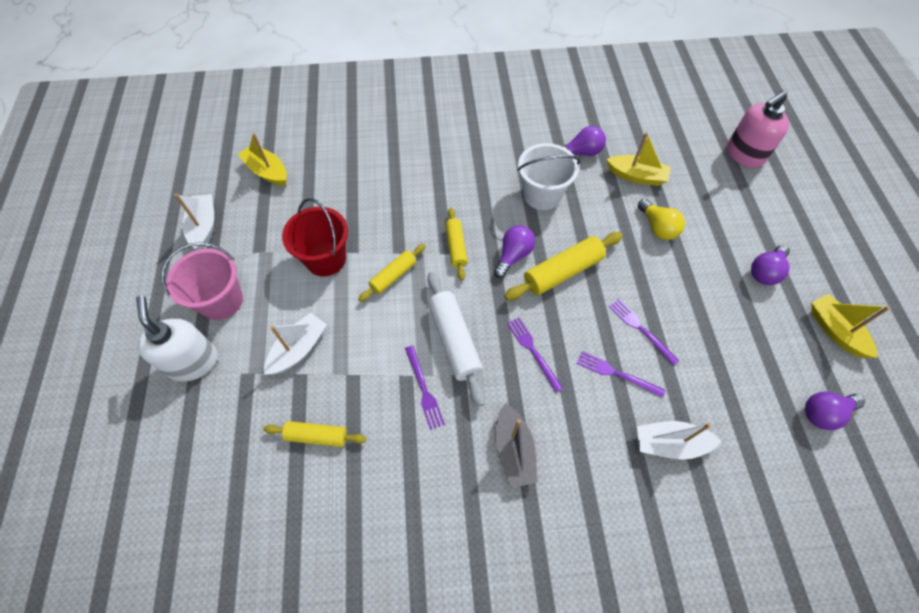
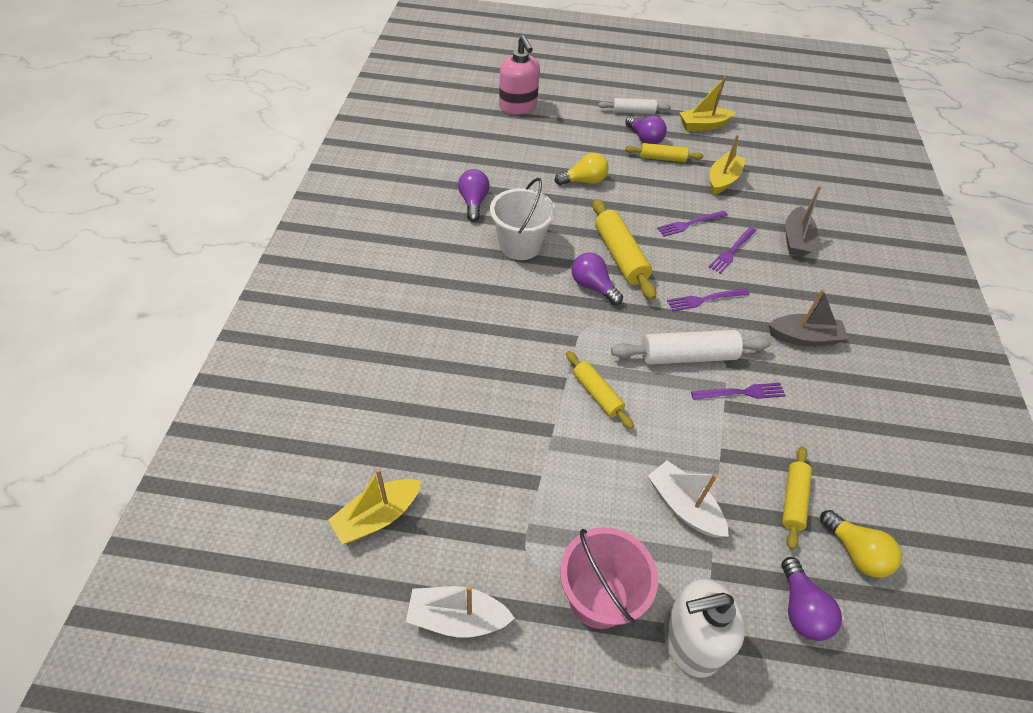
camera: 80 degrees left, 10 degrees down
red bucket [282,198,348,276] -> none
yellow rolling pin [445,208,468,281] -> yellow rolling pin moved to [625,143,704,162]
yellow boat [607,132,671,186] -> yellow boat moved to [710,135,746,195]
white boat [637,421,721,460] -> grey boat [785,186,822,257]
purple light bulb [805,392,865,430] -> purple light bulb moved to [781,557,842,641]
none -> white rolling pin [598,98,671,114]
none -> yellow light bulb [820,510,902,578]

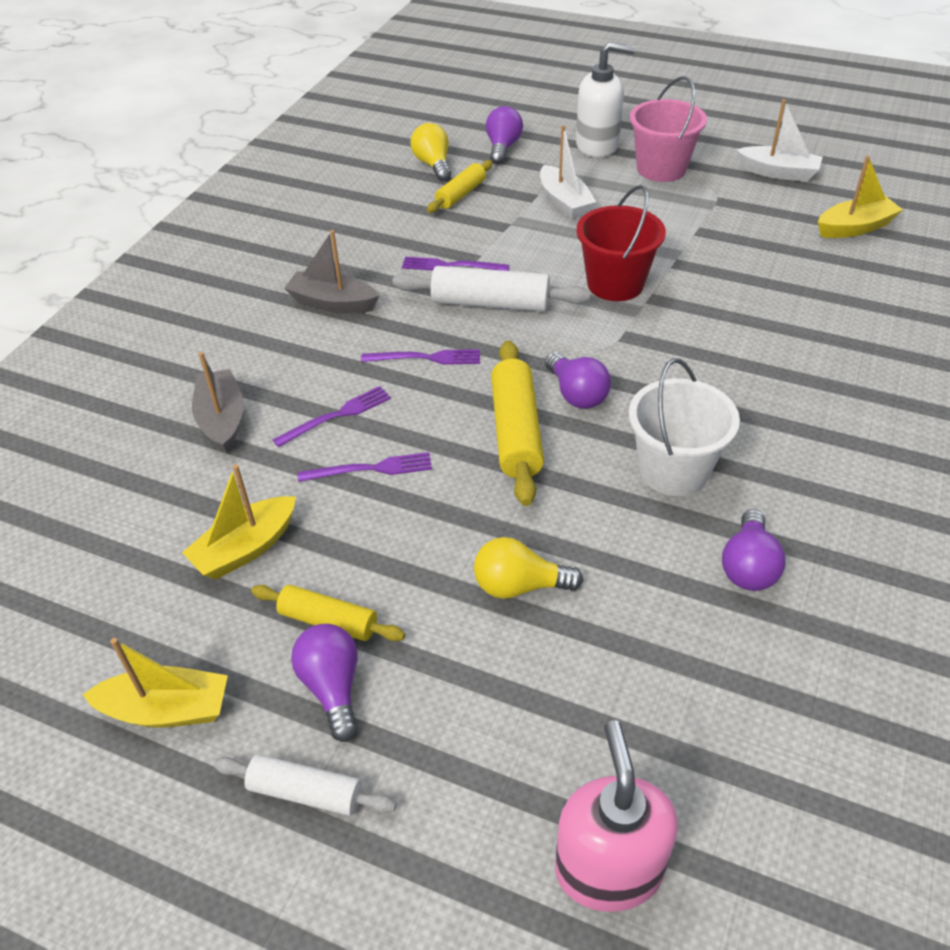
camera: 160 degrees left, 5 degrees down
yellow rolling pin [566,351,634,429] -> red bucket [576,185,666,301]
grey boat [785,186,822,257] -> grey boat turned 45 degrees counterclockwise [192,352,244,453]

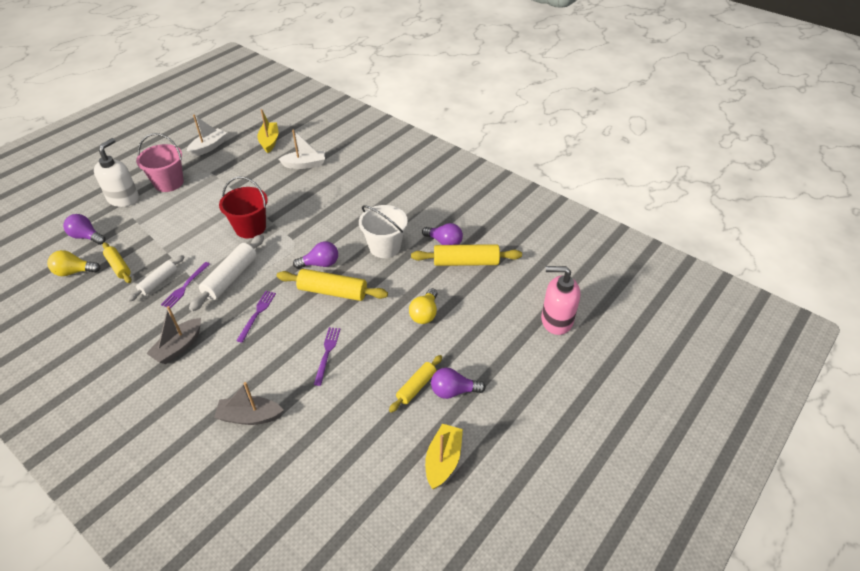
camera: 75 degrees left, 0 degrees up
yellow boat [182,464,296,580] -> none
white rolling pin [213,754,396,816] -> white rolling pin moved to [127,255,184,302]
purple fork [273,386,391,447] -> none
white boat [540,125,596,219] -> white boat moved to [279,129,325,169]
none -> yellow rolling pin [411,244,522,266]

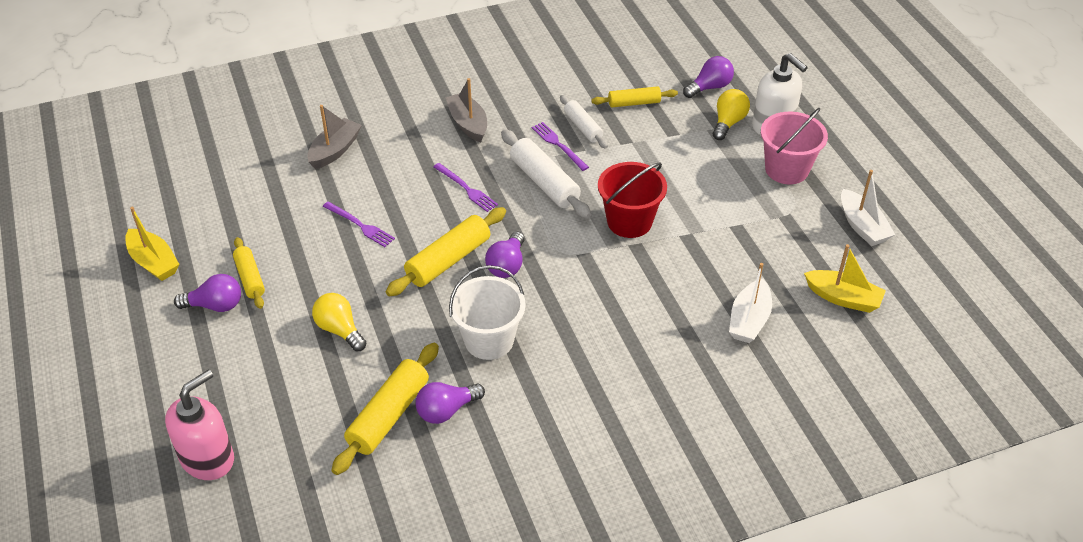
camera: 120 degrees right, 0 degrees up
yellow light bulb [47,250,100,276] -> yellow light bulb moved to [713,89,750,140]
purple light bulb [431,368,486,399] -> purple light bulb turned 60 degrees clockwise [174,274,241,312]

